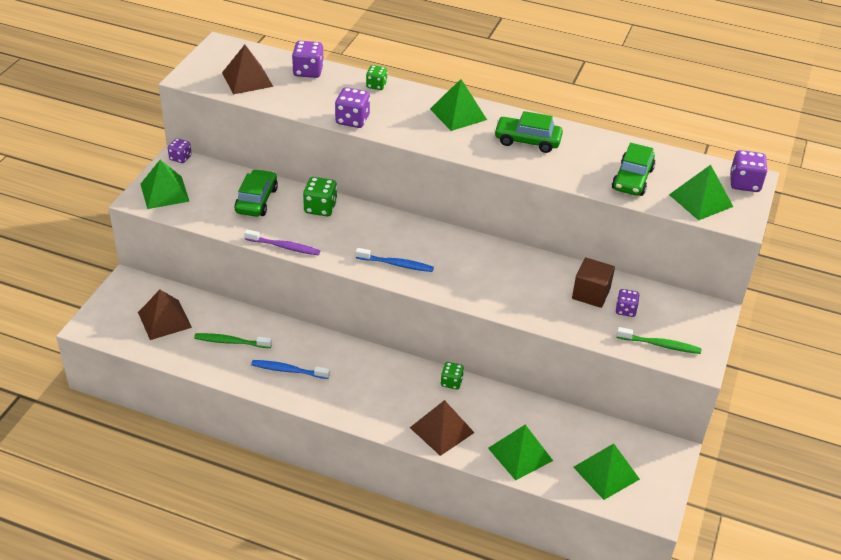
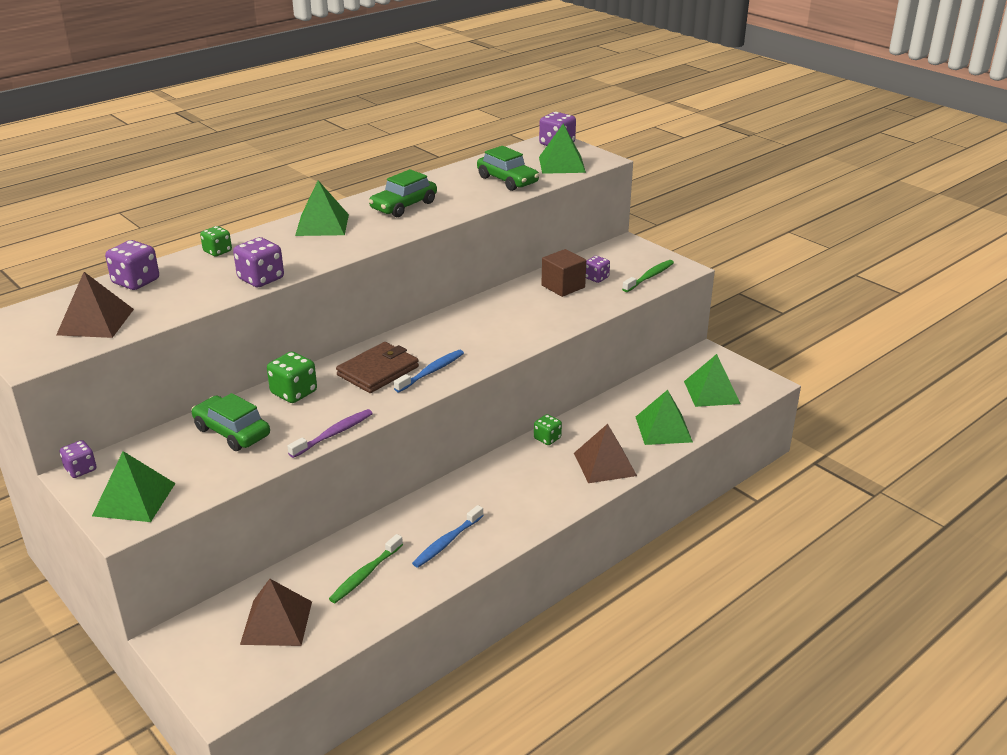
camera: 60 degrees left, 10 degrees down
none -> brown wallet [336,342,419,393]

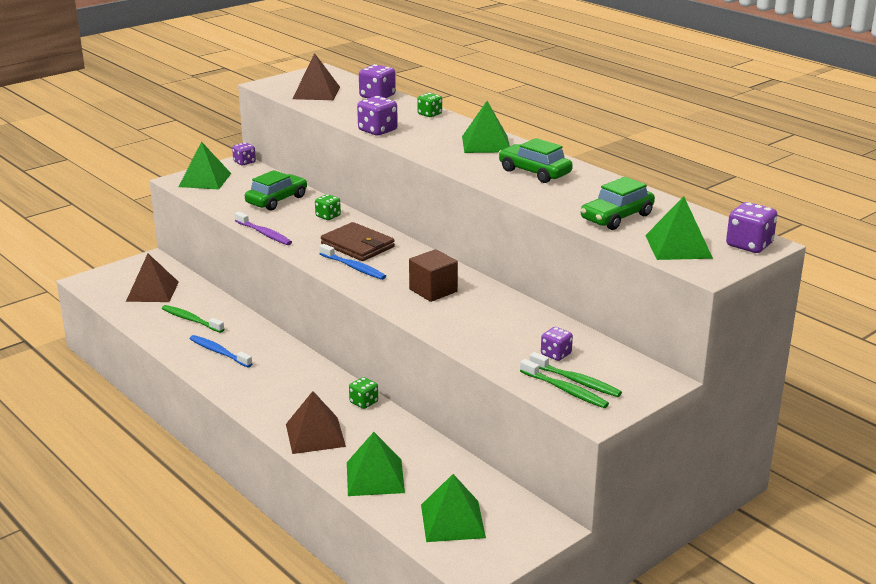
camera: 90 degrees right, 5 degrees down
green dice [267,351,317,403] -> green dice [315,194,341,220], size x0.65
brown cube [541,249,586,297] -> brown cube moved to [409,249,458,302]
none -> green toothbrush [530,352,622,397]

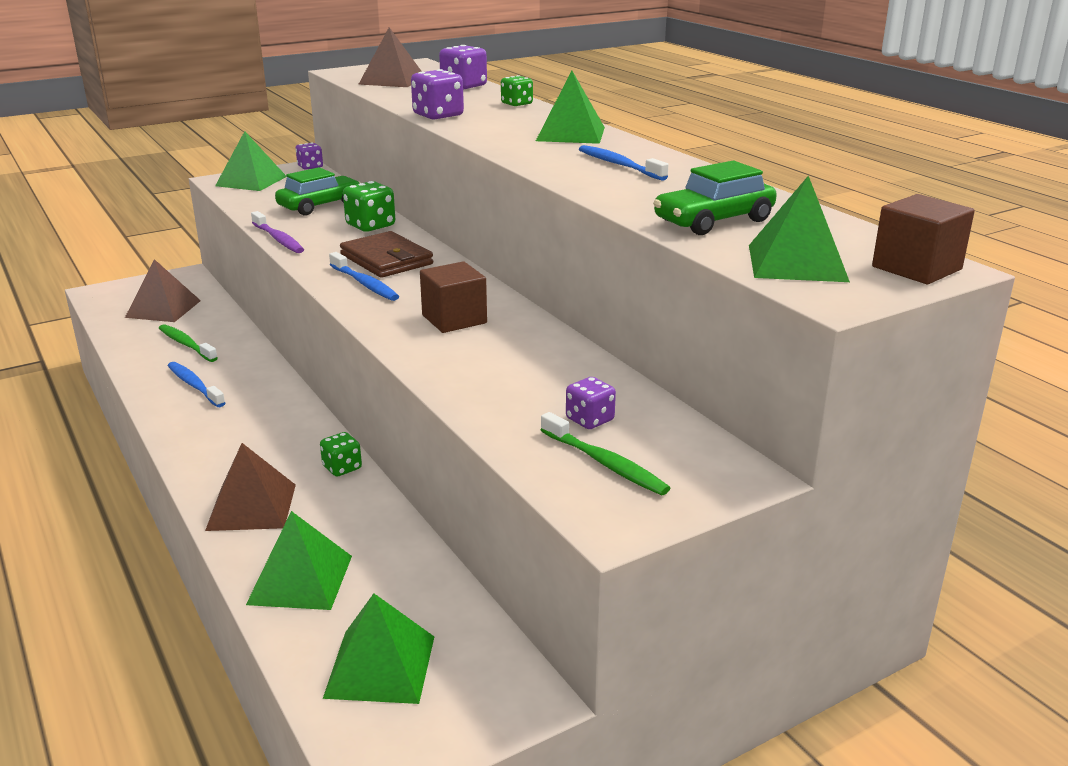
camera: 10 degrees right, 0 degrees up
green dice [315,194,341,220] -> green dice [343,181,395,232], size x1.55
green car [499,138,573,183] -> blue toothbrush [579,145,668,181]
green toothbrush [520,359,609,408] -> none
purple dice [726,202,777,253] -> brown cube [872,194,975,284]

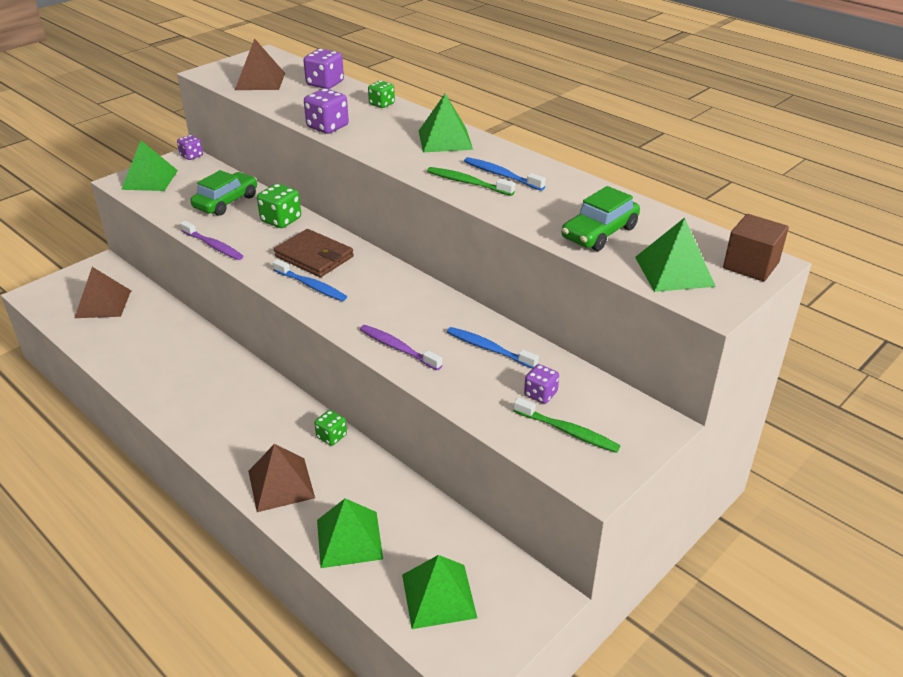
camera: 15 degrees left, 10 degrees up
green toothbrush [159,324,218,362] -> green toothbrush moved to [427,167,515,196]
blue toothbrush [168,362,225,407] -> blue toothbrush moved to [447,327,539,369]
brown cube [420,261,487,333] -> none
none -> purple toothbrush [360,325,442,370]

